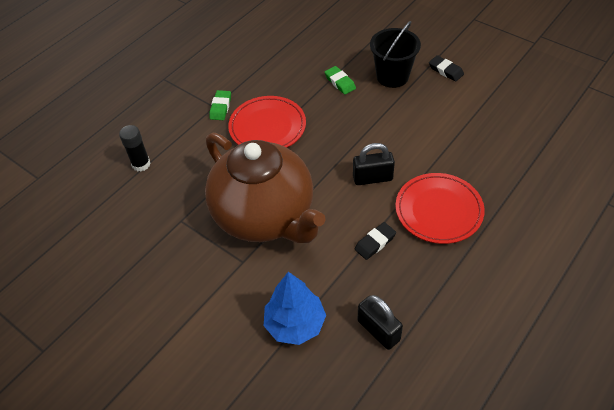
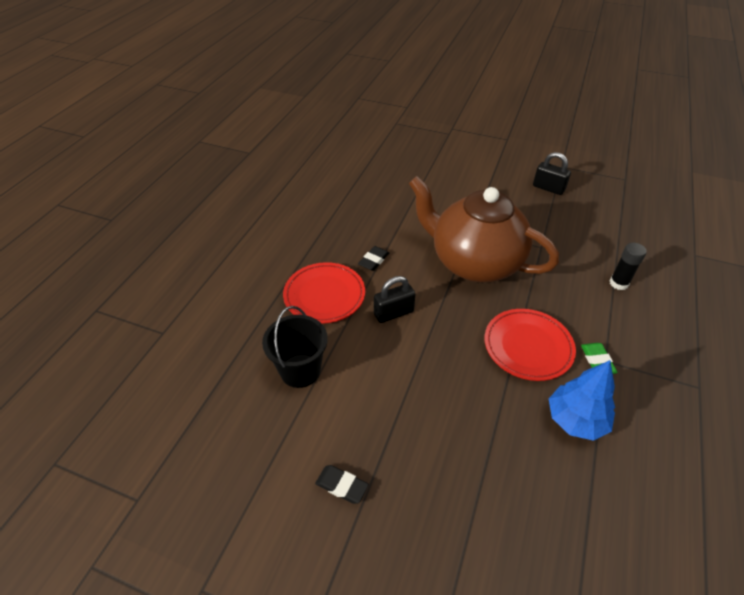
camera: 160 degrees right, 5 degrees down
blue tree [264,272,326,345] -> blue tree moved to [549,360,615,441]
green eraser [325,66,356,95] -> none
black padlock [358,295,403,350] -> black padlock moved to [533,152,571,195]
black bucket [370,21,421,88] -> black bucket moved to [262,306,328,388]

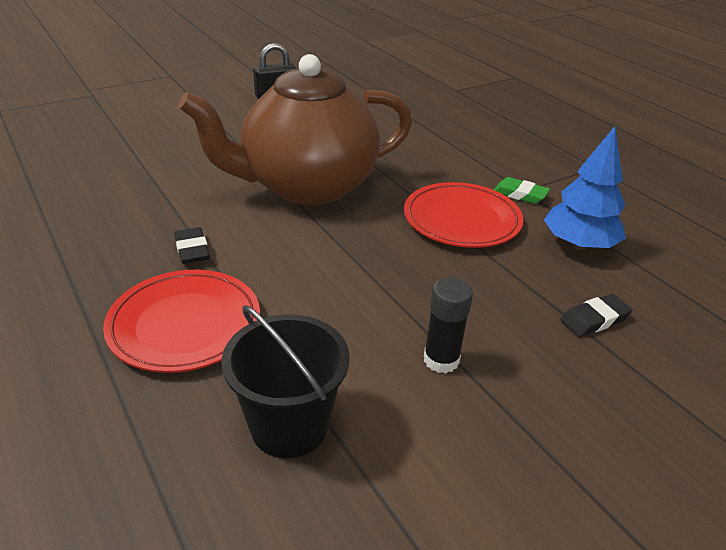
camera: 55 degrees left, 10 degrees down
black eraser [315,465,369,504] -> black eraser moved to [561,294,632,337]
black padlock [374,276,415,323] -> none
black glue stick [610,243,647,290] -> black glue stick moved to [424,277,473,373]

